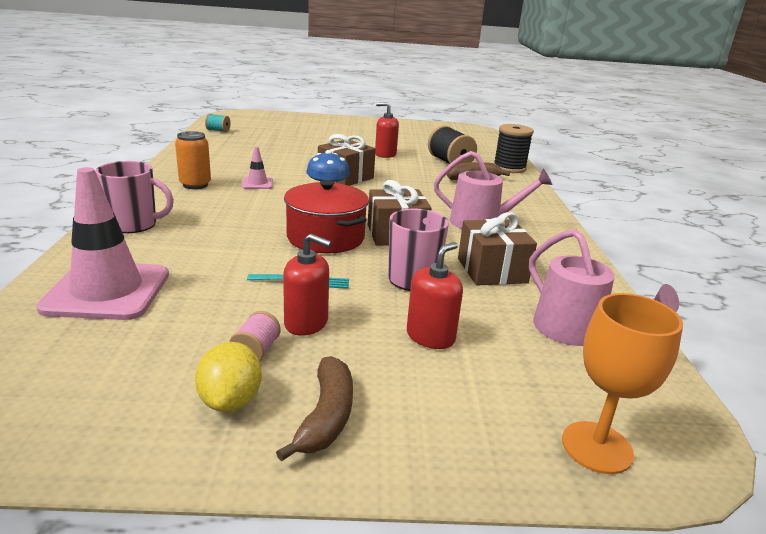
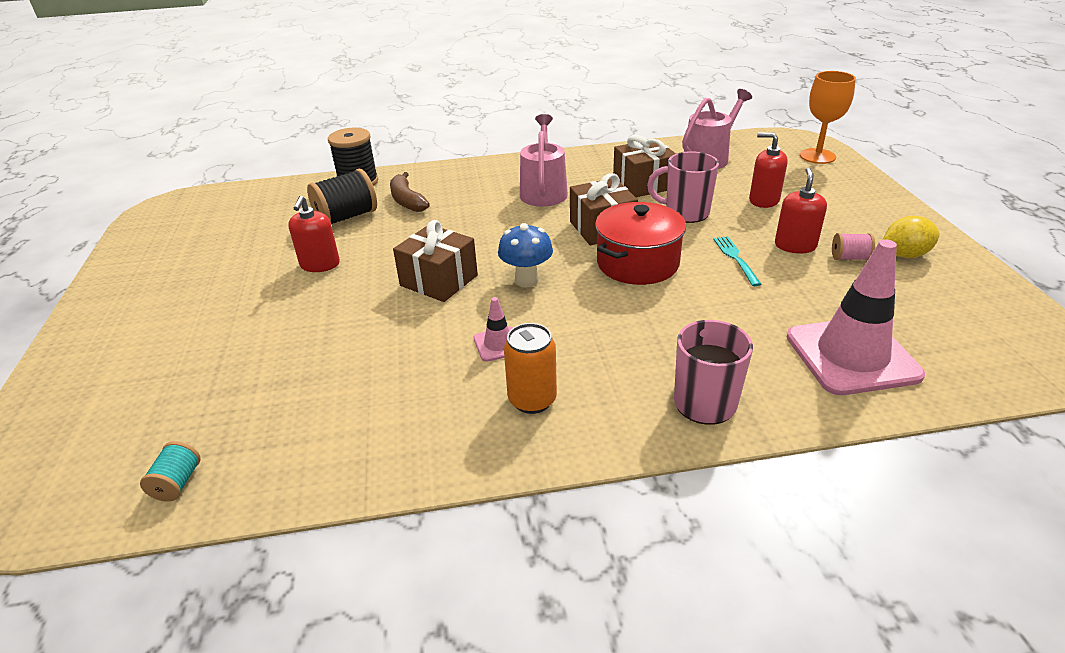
camera: 95 degrees left, 10 degrees up
brown banana [276,356,353,462] -> none

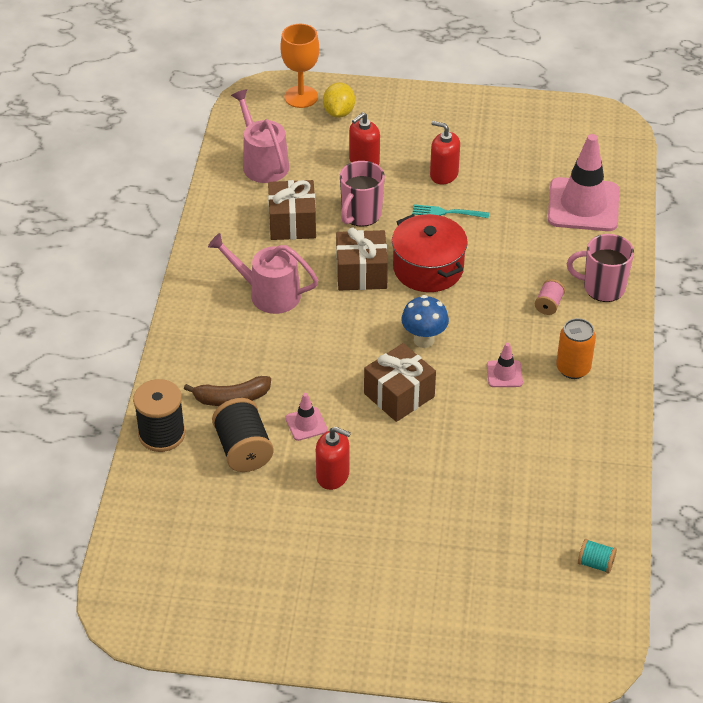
camera: 75 degrees left, 10 degrees up
pink spool [832,233,875,261] -> pink spool moved to [535,279,565,315]
yellow lemon [883,216,940,258] -> yellow lemon moved to [323,82,355,118]
none -> pink traffic cone [285,393,327,441]

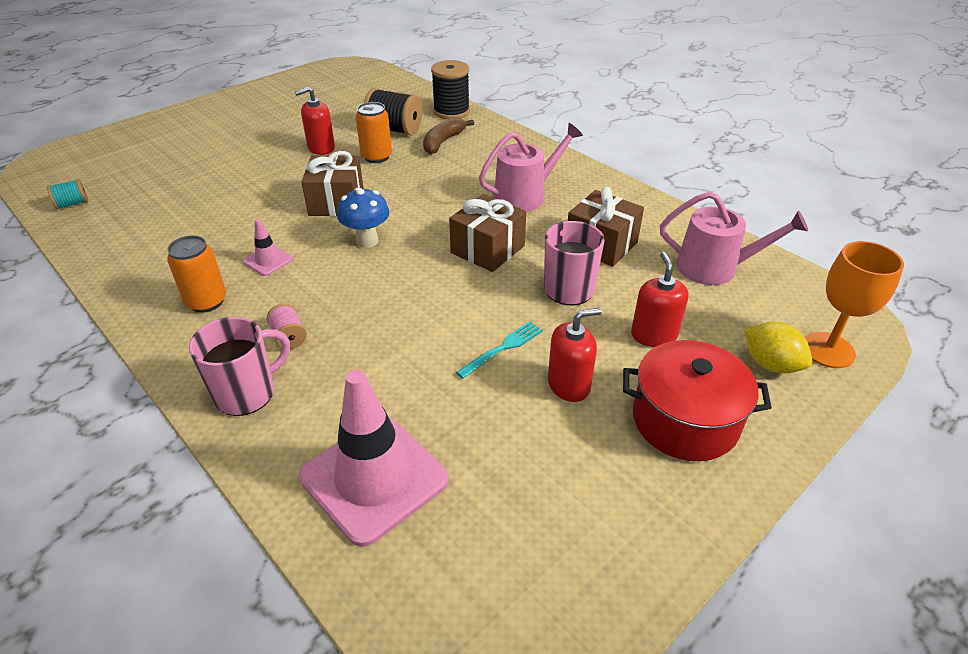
camera: 130 degrees right, 5 degrees down
pink traffic cone [285,393,327,441] -> orange can [356,102,392,163]
red pot [392,214,468,292] -> red pot moved to [623,340,772,461]

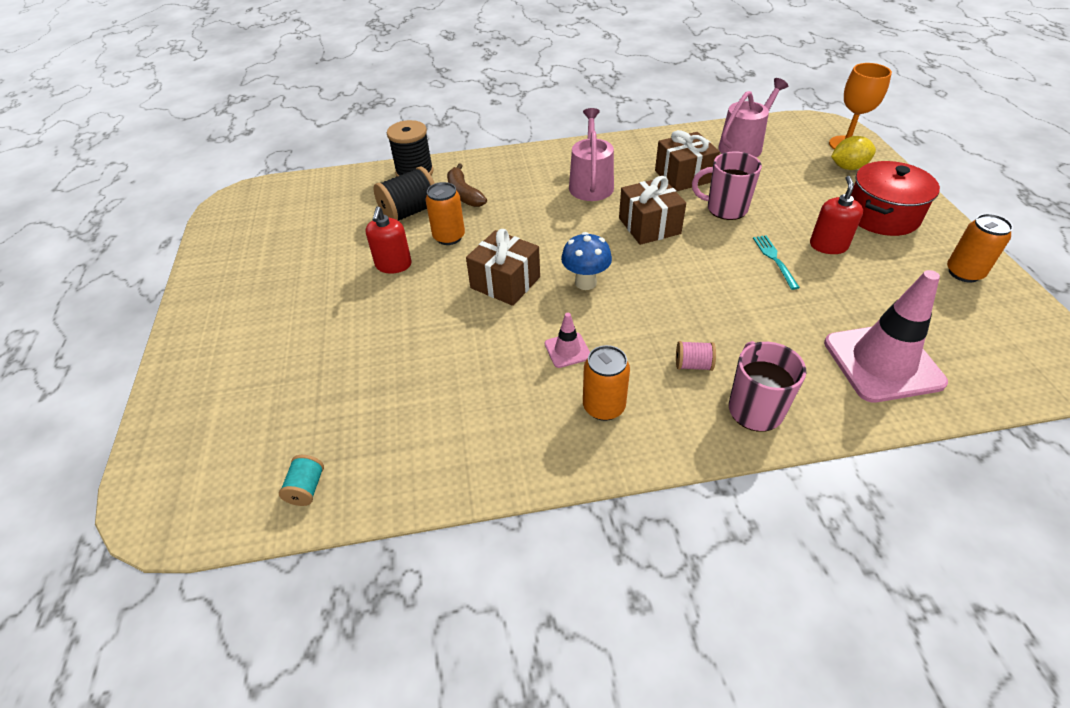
camera: 55 degrees left, 5 degrees up
red soap dispenser [631,252,689,347] -> none
none -> orange can [947,214,1013,282]

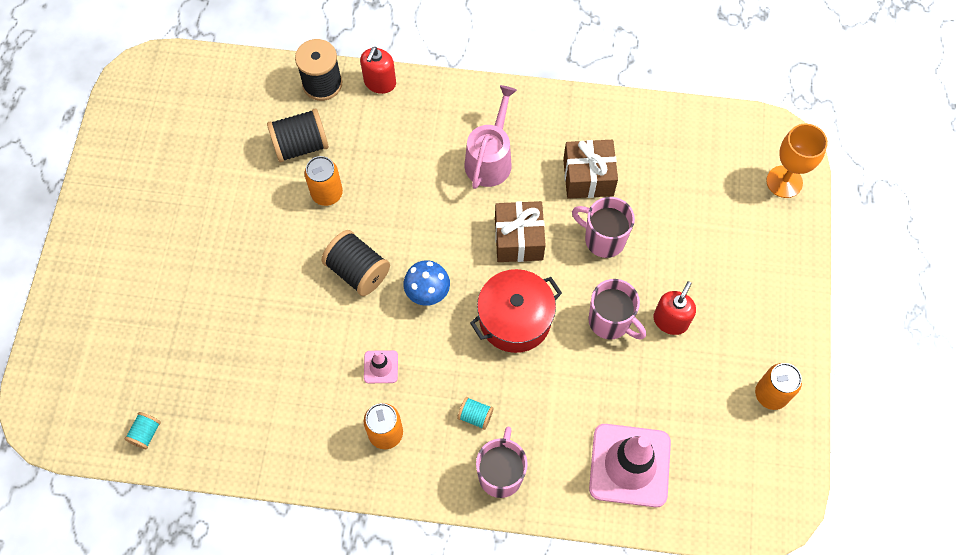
camera: 15 degrees right, 20 degrees up
red soap dispenser [366,206,412,274] -> red soap dispenser moved to [360,47,396,94]
brown banana [447,163,487,207] -> none
brown gift [466,229,540,306] -> black spool [321,230,390,296]
pink spool [676,341,716,371] -> turquoise spool [457,397,494,430]
pink watering can [719,78,788,158] -> none
turquoise fork [753,235,800,290] -> pink mug [588,279,646,340]
yellow lemon [831,136,876,170] -> none
red pot [851,161,940,236] -> red pot moved to [470,269,562,353]

